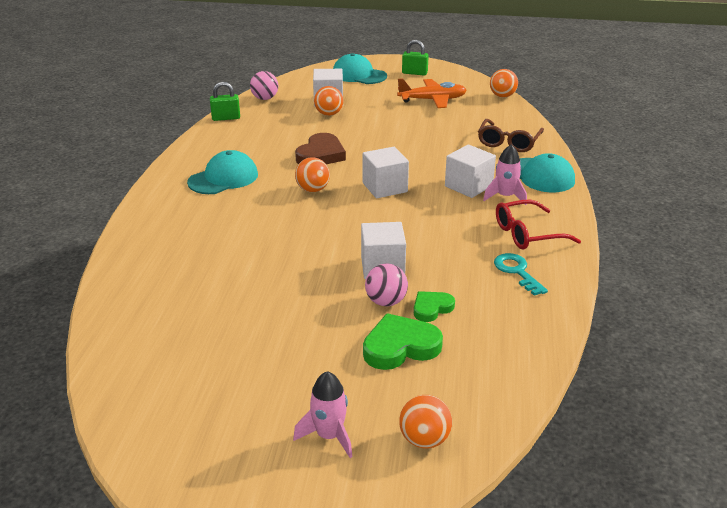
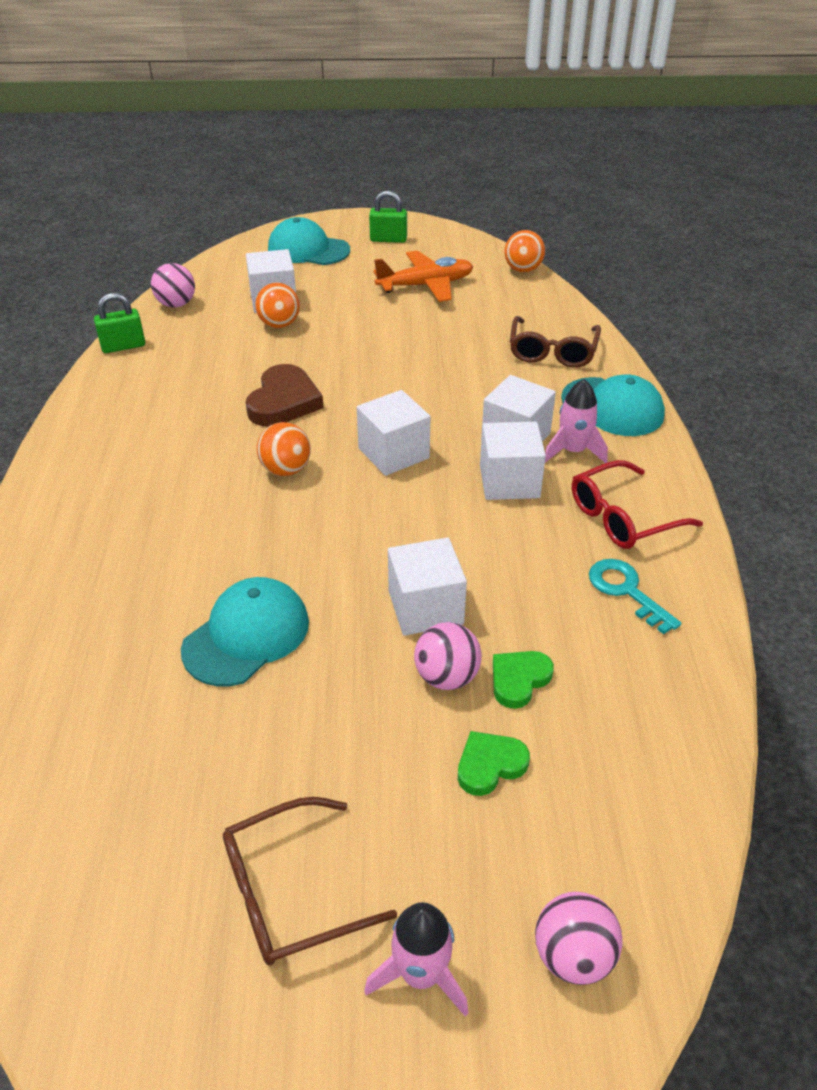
camera: 10 degrees left, 10 degrees up
turquoise cap [187,150,258,194] -> turquoise cap moved to [181,577,309,686]
green heart [363,313,443,370] -> green heart [458,731,530,796], size x0.60
orange ball [399,395,452,449] -> pink ball [535,892,623,985]
none -> brown glasses [223,797,397,966]
none -> white cube [480,421,546,500]

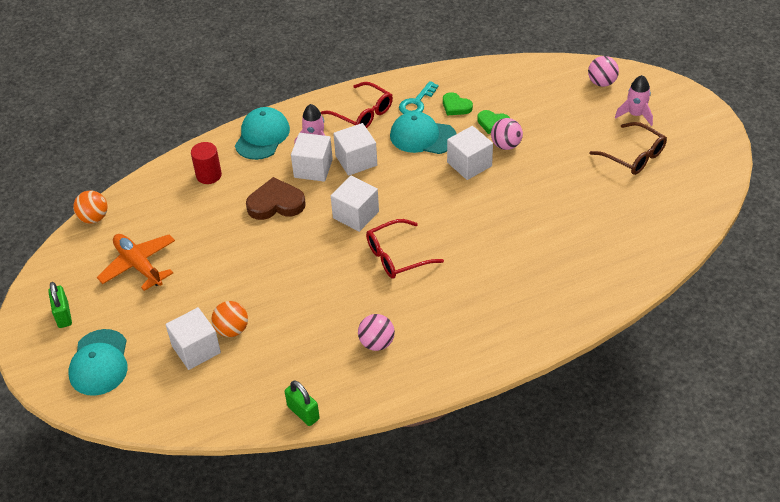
camera: 110 degrees left, 5 degrees up
pink ball [151,263,195,307] -> pink ball moved to [358,314,395,351]
turquoise cap [181,577,309,686] -> turquoise cap moved to [390,111,457,154]
brown heart [246,364,324,426] -> brown heart moved to [246,177,306,220]
orange ball [257,422,311,476] -> red glasses [366,219,444,279]
green heart [458,731,530,796] -> green heart moved to [443,92,473,115]
brown glasses [510,316,601,368] -> red cylinder [191,142,222,184]

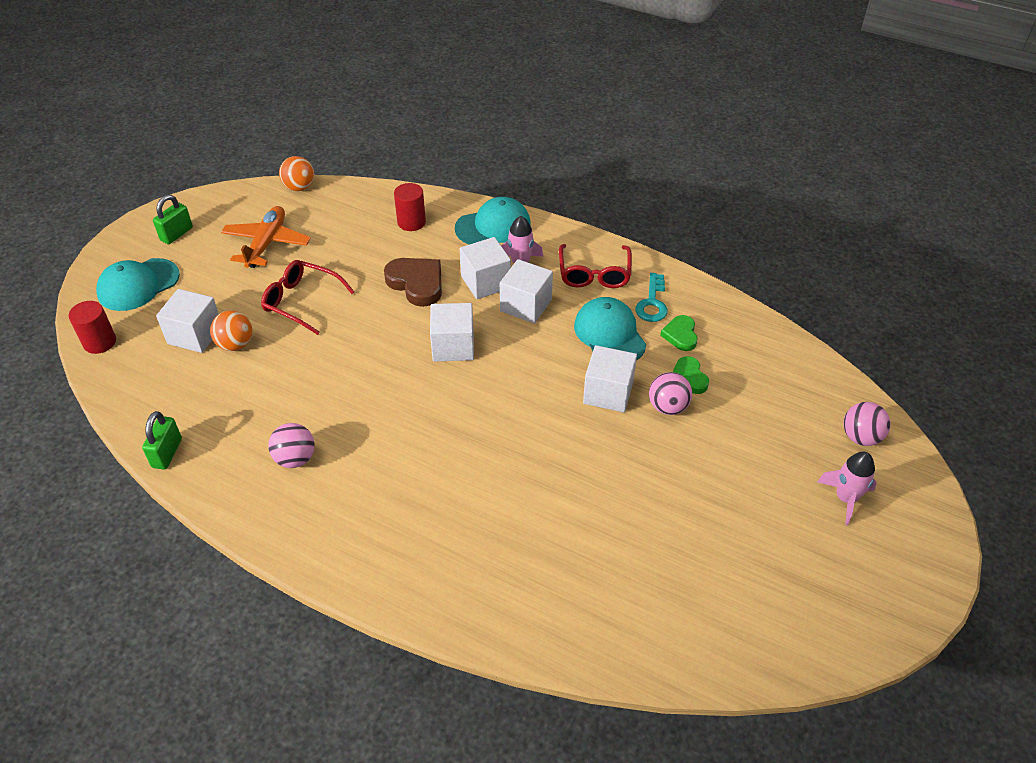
camera: 50 degrees right, 0 degrees up
red glasses [366,219,444,279] -> red glasses moved to [261,260,354,335]
turquoise key [399,81,439,114] -> turquoise key turned 75 degrees counterclockwise [635,273,668,322]
brown glasses [590,122,667,175] -> none
none -> red cylinder [69,301,116,354]

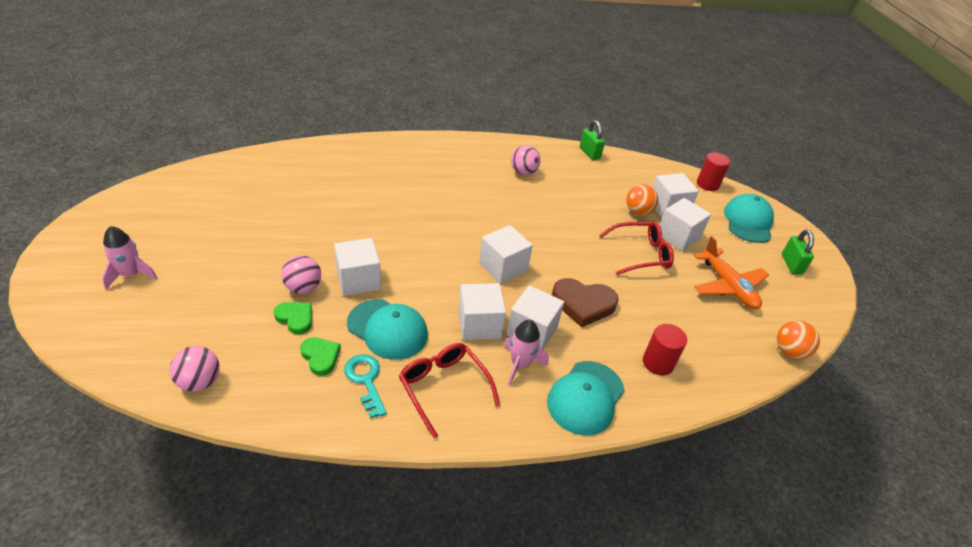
camera: 140 degrees right, 5 degrees down
pink ball [843,402,890,446] -> pink ball moved to [170,346,220,392]
none -> white cube [660,198,711,251]

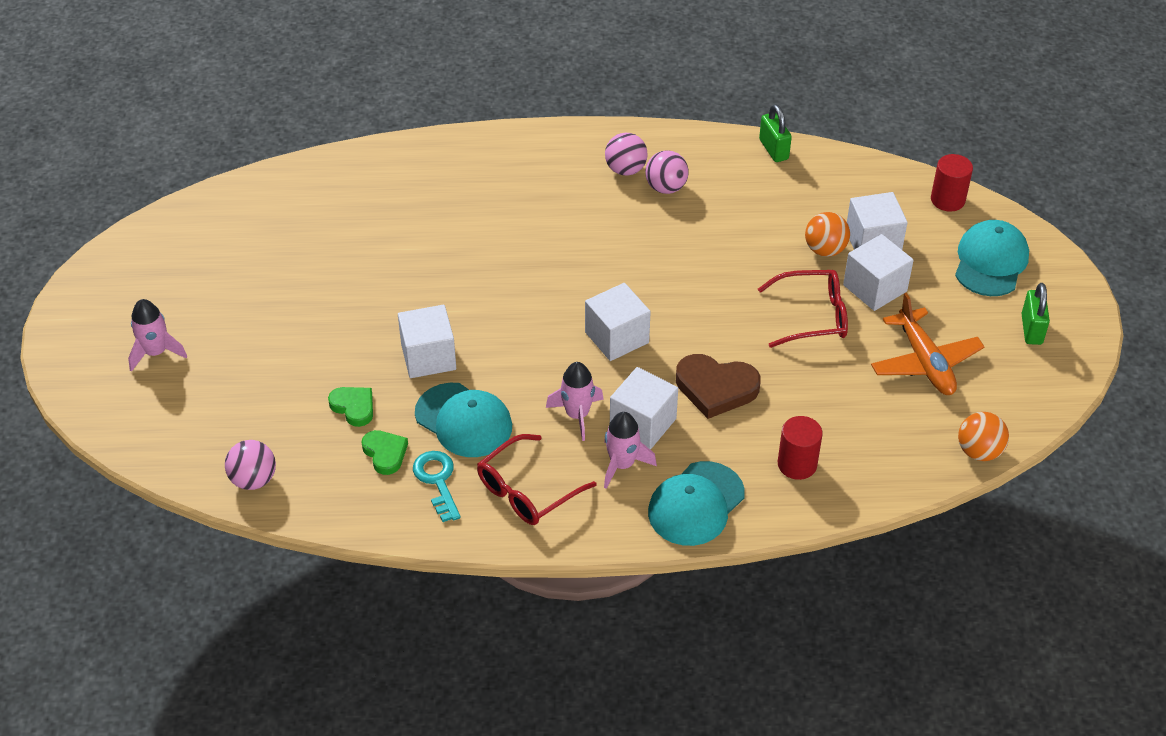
camera: 10 degrees right, 5 degrees up
pink ball [281,255,321,294] -> pink ball moved to [605,133,648,176]
red glasses [399,343,500,439] -> red glasses turned 105 degrees counterclockwise [477,434,596,525]
white cube [458,283,506,340] -> pink rocket [546,362,604,441]

